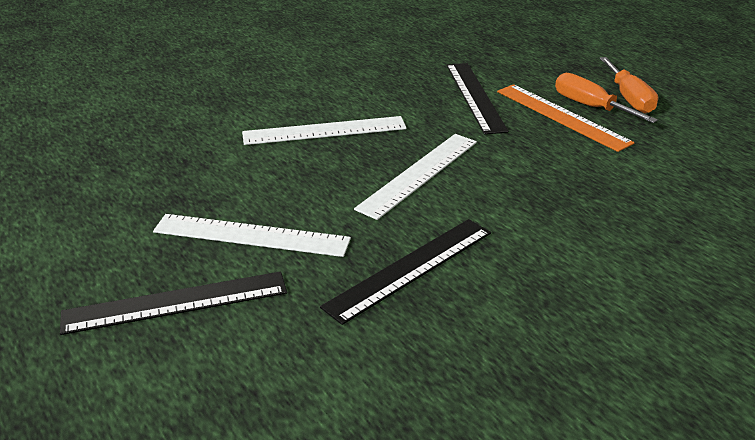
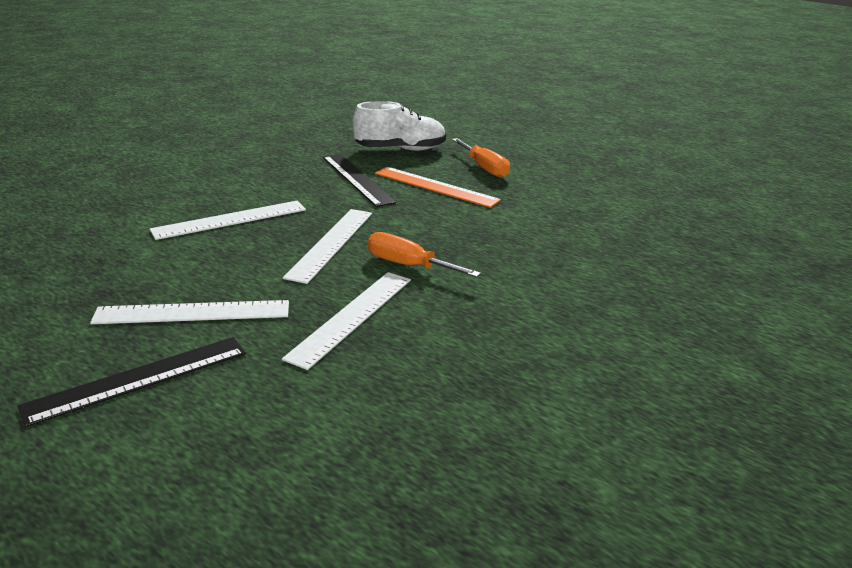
camera: 20 degrees left, 5 degrees down
black ruler [320,219,491,325] -> white ruler [282,272,411,370]
orange screwdriver [555,73,658,123] -> orange screwdriver moved to [368,232,481,277]
none -> white shoe [352,101,446,151]

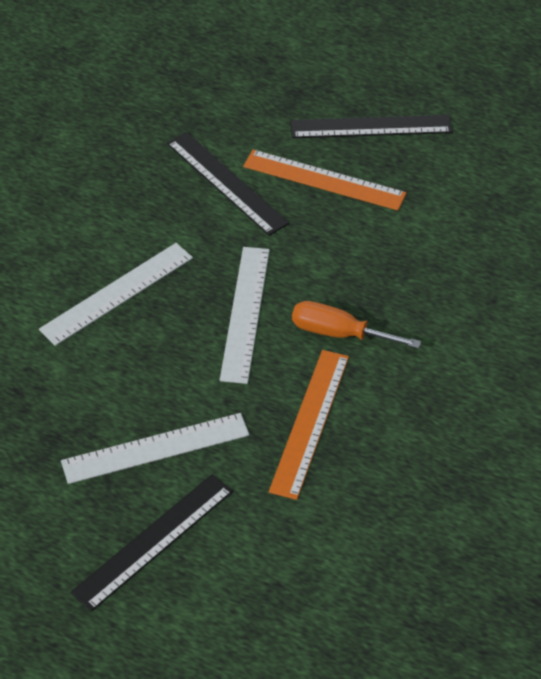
camera: 10 degrees left, 20 degrees up
white ruler [282,272,411,370] -> orange ruler [269,350,349,500]
white shoe [352,101,446,151] -> none
orange screwdriver [452,138,510,178] -> black ruler [290,115,453,138]

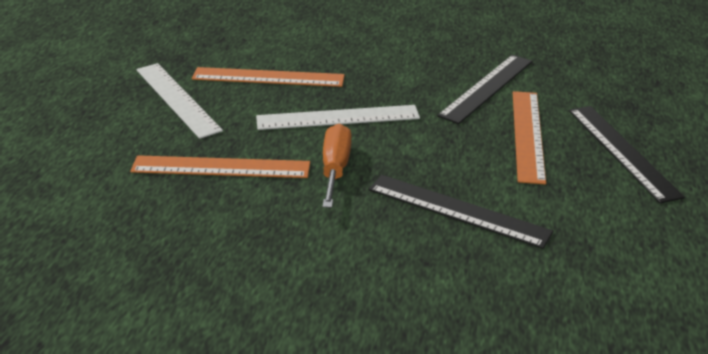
camera: 75 degrees right, 15 degrees down
white ruler [39,243,193,346] -> none
black ruler [70,474,233,612] -> black ruler moved to [368,175,553,249]
none -> orange ruler [192,67,345,87]

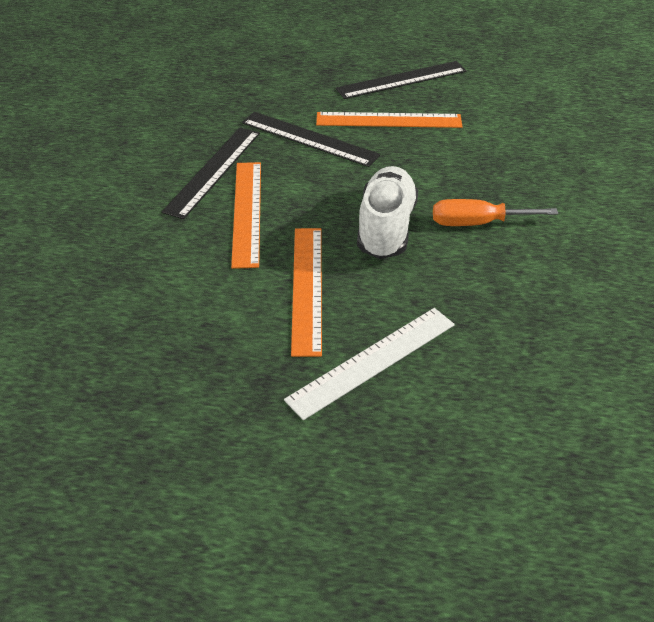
camera: 95 degrees left, 10 degrees up
orange ruler [130,155,310,178] -> orange ruler moved to [231,162,261,269]
white ruler [256,105,420,130] -> white shoe [357,166,418,259]
black ruler [368,175,553,249] -> black ruler moved to [162,128,260,219]

